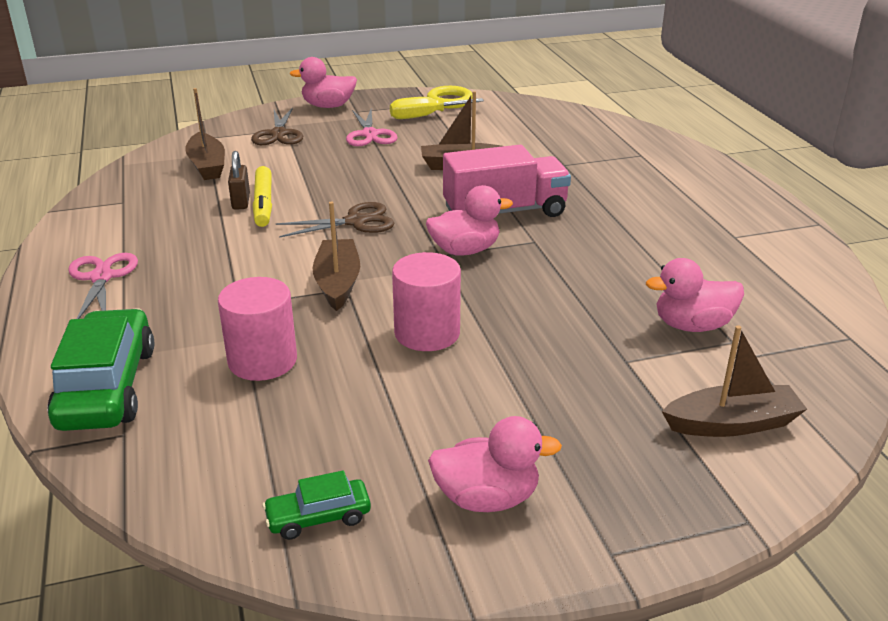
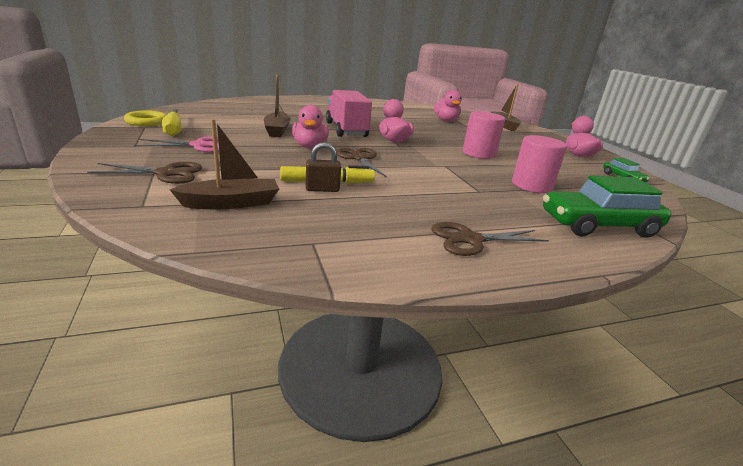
camera: 95 degrees left, 5 degrees down
pink scissors [68,253,138,319] -> brown scissors [431,222,549,256]
pink duck [289,57,357,108] -> pink duck moved to [292,105,329,148]
brown boat [312,202,360,311] -> none

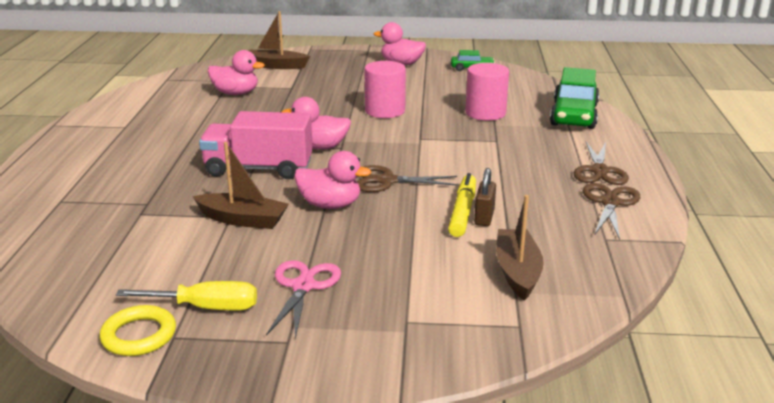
camera: 65 degrees left, 0 degrees up
brown scissors [87,162,202,184] -> brown scissors moved to [583,183,640,240]

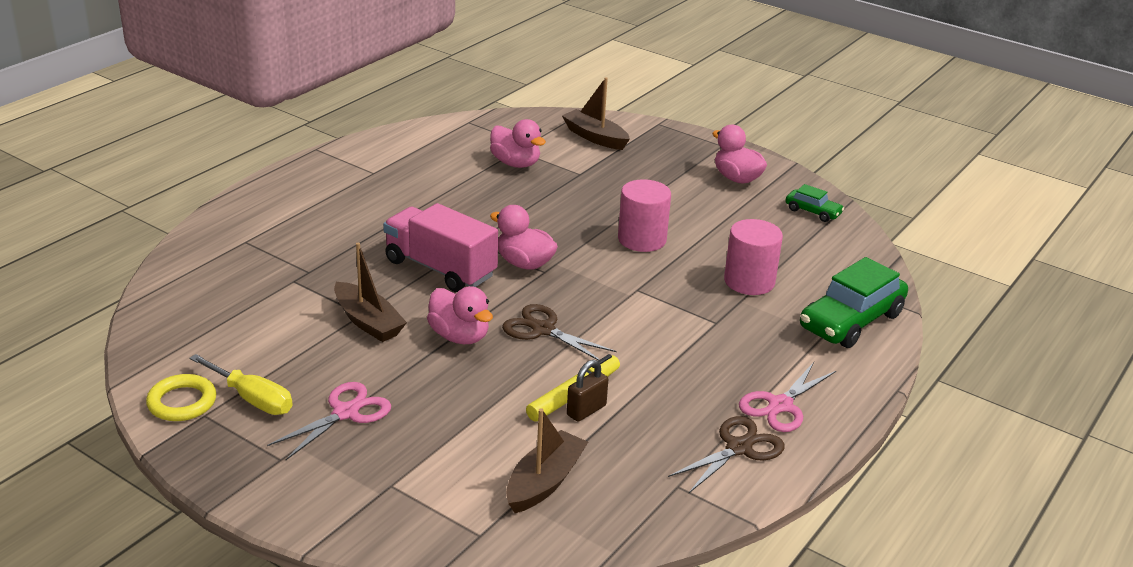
camera: 30 degrees right, 5 degrees up
brown scissors [574,142,629,185] -> pink scissors [739,362,836,432]

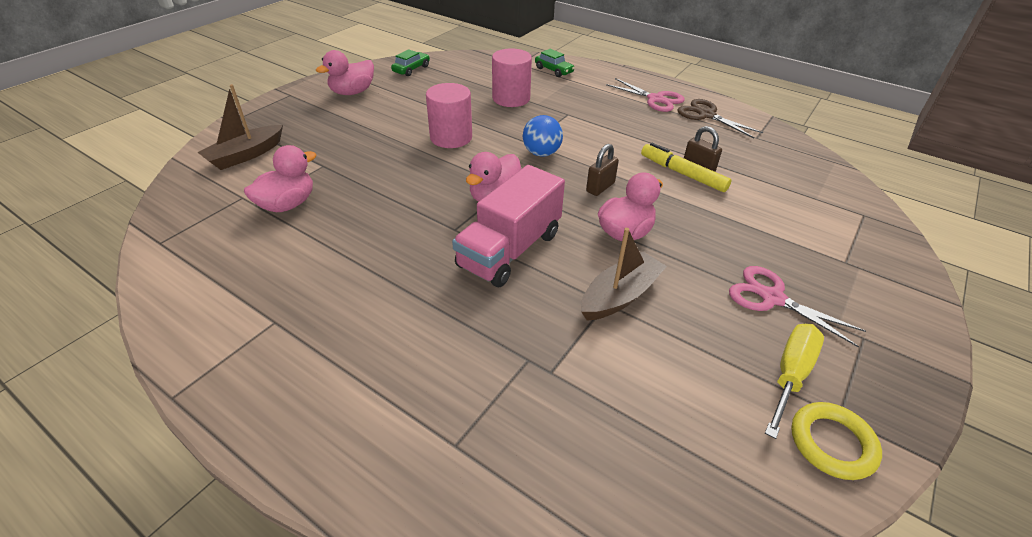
camera: 90 degrees left, 10 degrees up
brown scissors [502,304,616,361] -> brown padlock [586,144,619,196]
brown boat [506,408,588,513] -> none
green car [800,257,908,348] -> green car [535,49,575,77], size x0.50
none -> blue ball [523,115,563,157]

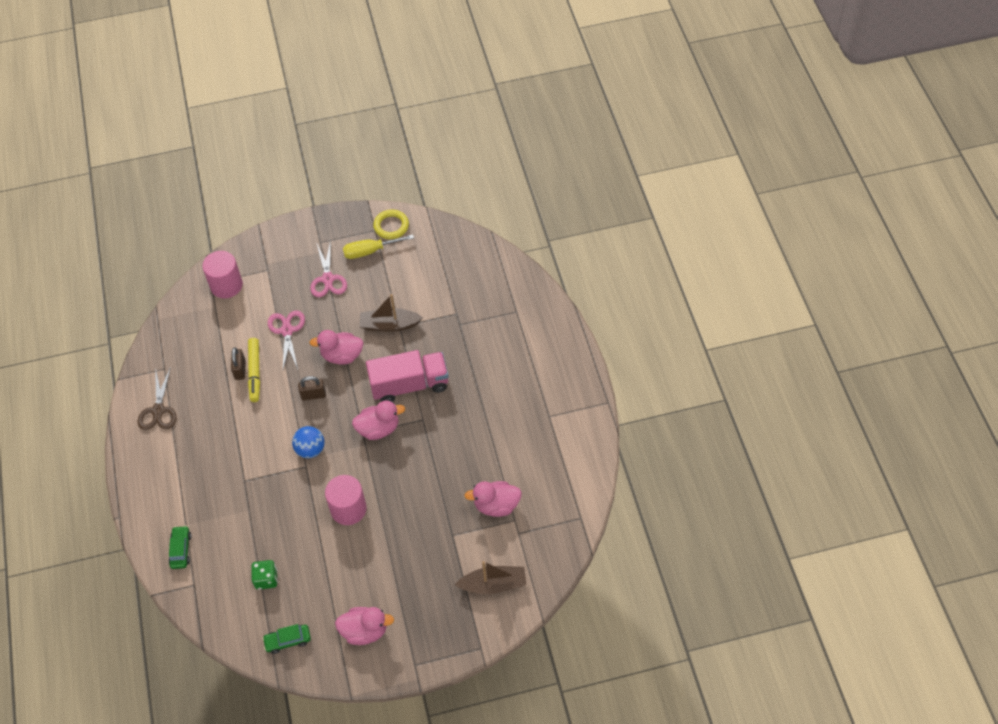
camera: 135 degrees left, 15 degrees up
pink cylinder [492,48,532,107] -> pink cylinder moved to [202,251,243,298]
pink scissors [606,78,685,112] -> pink scissors moved to [268,310,305,369]
none -> green dice [251,560,278,590]

